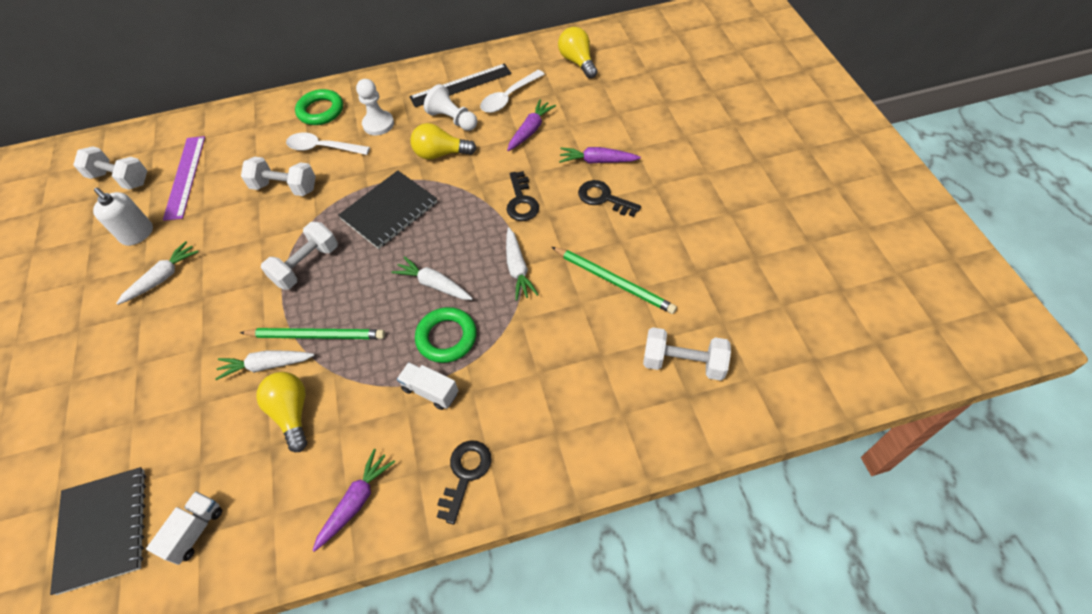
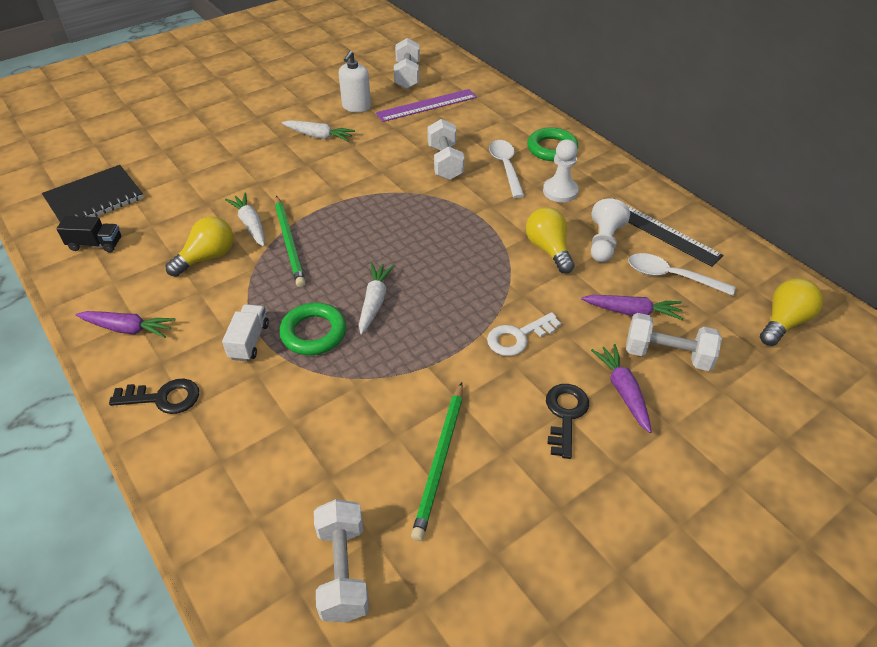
camera: 65 degrees right, 10 degrees down
white truck [146,492,222,565] -> black truck [56,216,121,253]
white dumbbell [261,222,338,290] -> white dumbbell moved to [626,313,722,371]
black notebook [338,170,437,249] -> none
white carrot [506,227,539,301] -> none
black key [507,171,539,221] -> white key [487,312,562,356]

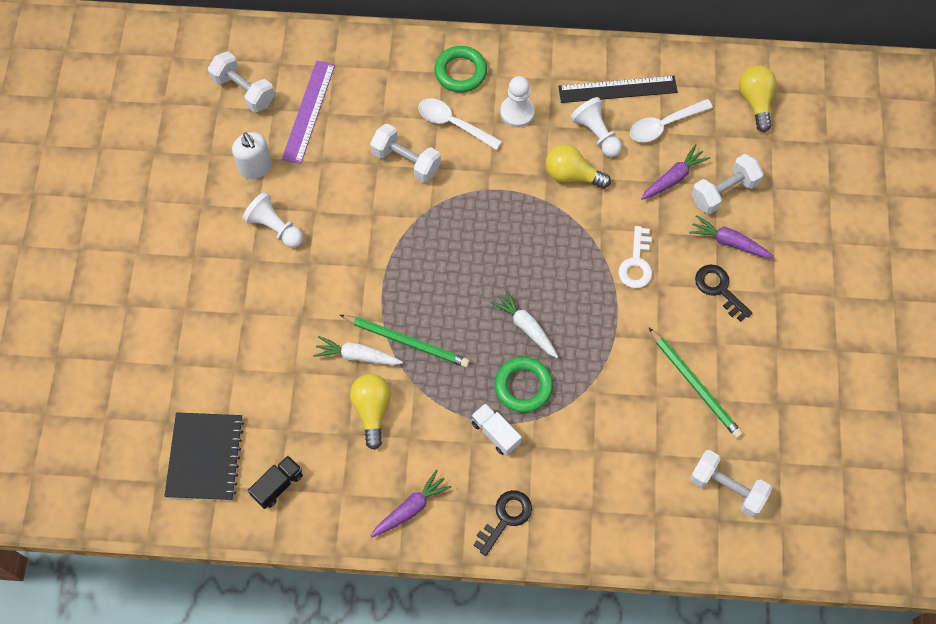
camera: 50 degrees left, 20 degrees up
white carrot [282,120,355,141] -> white pawn [243,192,303,248]

